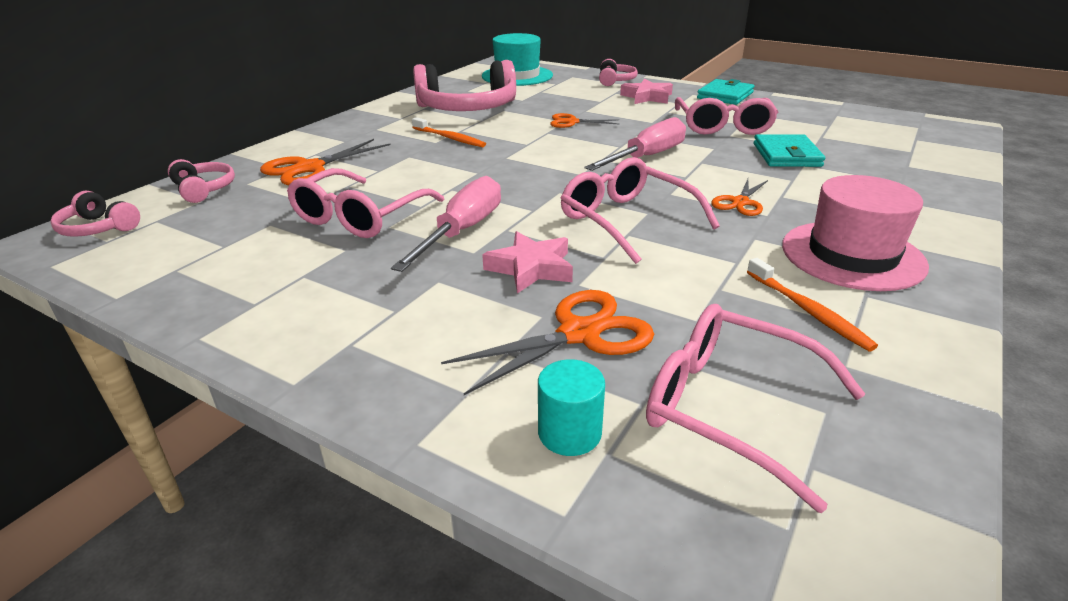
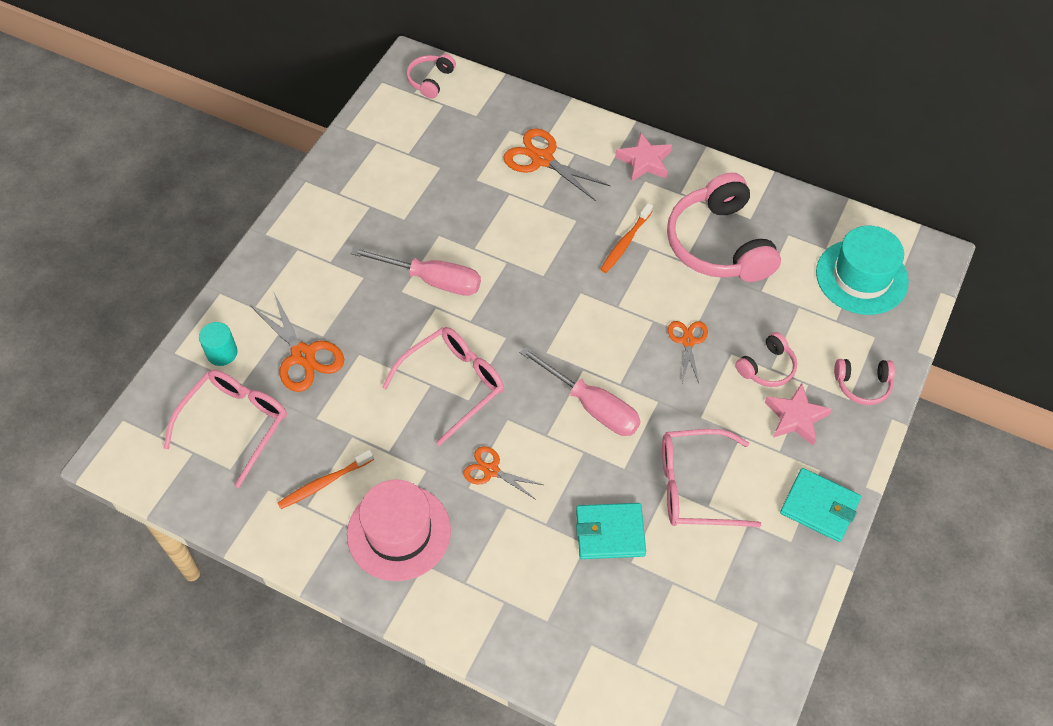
camera: 85 degrees right, 25 degrees up
pink headphones [168,159,235,203] -> pink headphones moved to [735,332,797,387]
pink glasses [287,168,444,238] -> none
pink star [482,231,573,294] -> pink star moved to [615,132,672,181]

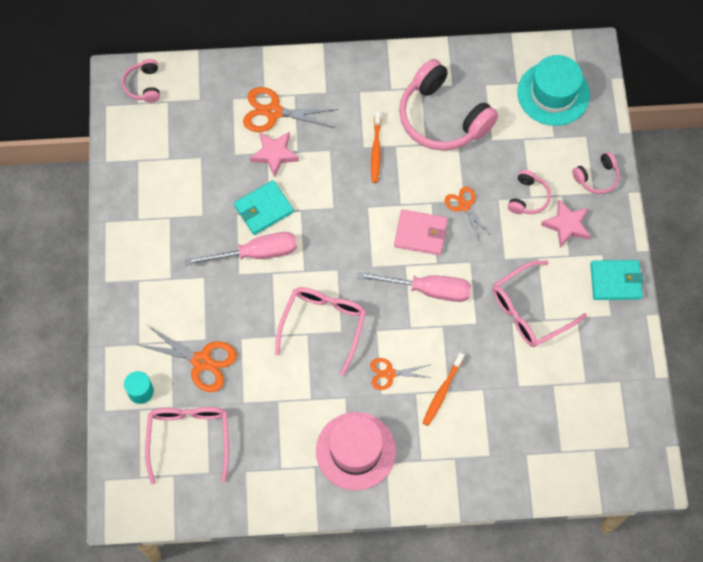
camera: 30 degrees left, 10 degrees up
orange toothbrush [278,450,374,509] -> orange toothbrush moved to [423,353,465,426]
turquoise wallet [576,503,646,559] -> turquoise wallet moved to [234,180,294,235]
pink star [615,132,672,181] -> pink star moved to [250,131,299,177]
none -> pink wallet [394,209,448,255]

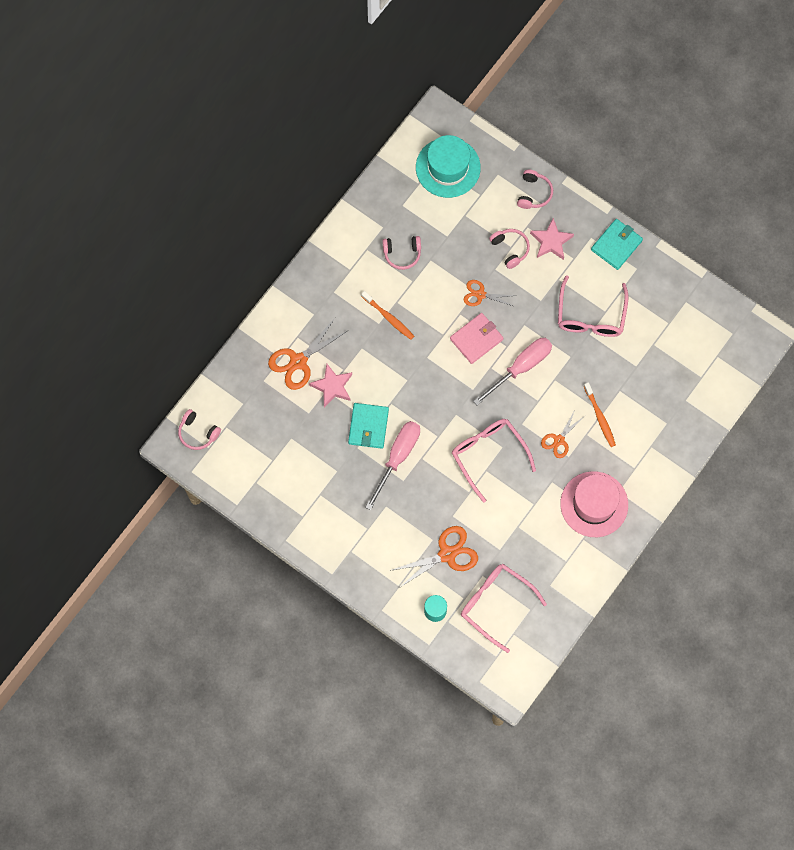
camera: 50 degrees left, 5 degrees up
pink headphones [399,59,498,151] -> pink headphones [382,236,421,270], size x0.47

